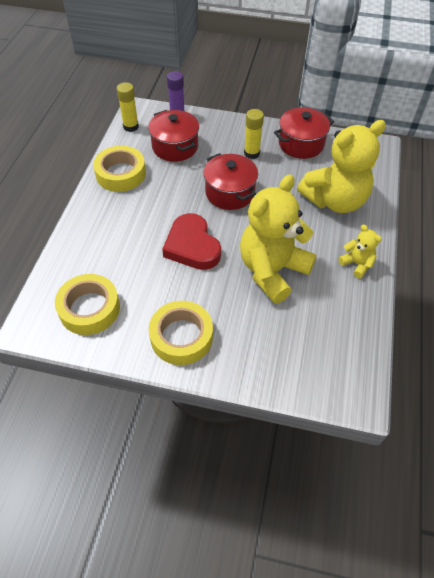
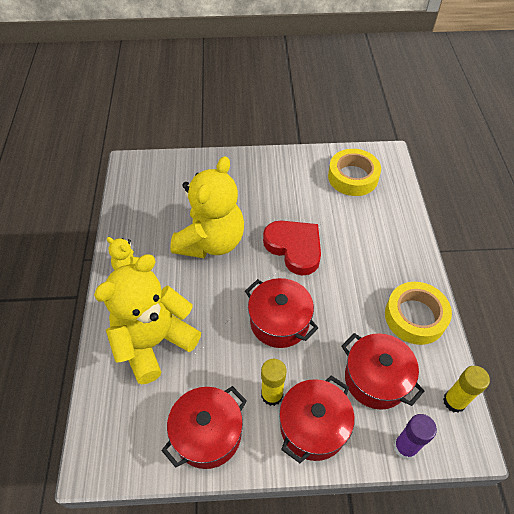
camera: 165 degrees right, 0 degrees up
yellow tape [149,301,213,365] -> none
none -> red pot [279,376,355,463]

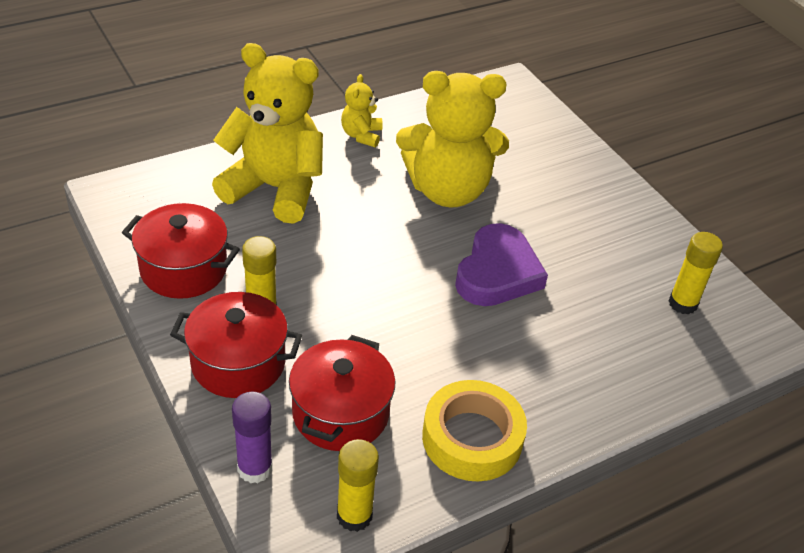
camera: 60 degrees right, 10 degrees down
red pot [245,278,318,348] -> none
red heart [263,220,321,276] -> purple heart [455,223,548,306]
yellow tape [328,149,381,196] -> yellow glue stick [669,232,723,315]

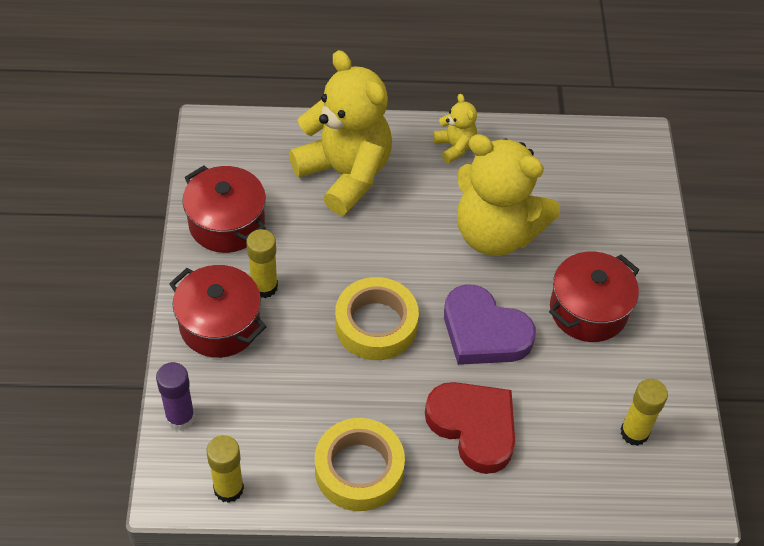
camera: 30 degrees right, 10 degrees up
red pot [289,335,396,451] -> red pot moved to [549,251,639,342]
yellow teddy bear [341,74,383,147] -> yellow teddy bear turned 120 degrees clockwise [433,94,477,163]
purple heart [455,223,548,306] -> purple heart turned 75 degrees clockwise [444,284,536,365]
none -> yellow tape [335,277,419,360]
none -> red heart [425,382,515,474]

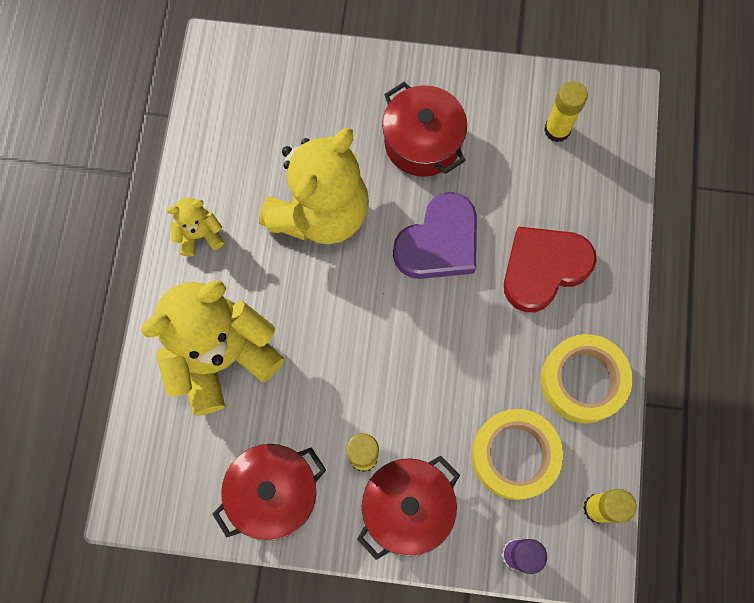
camera: 80 degrees left, 20 degrees up
yellow tape [335,277,419,360] -> yellow tape moved to [471,409,563,500]

